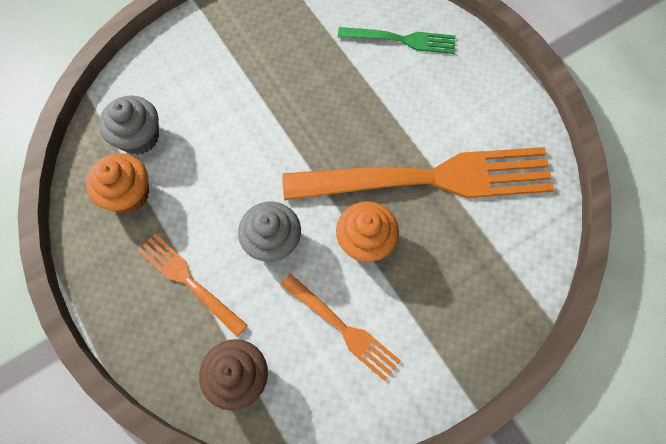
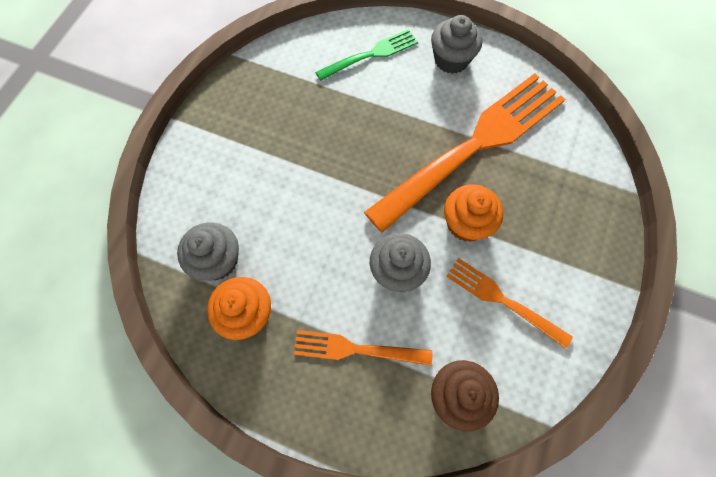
camera: 35 degrees left, 0 degrees up
orange fork [280,274,401,381] -> orange fork turned 150 degrees counterclockwise [446,258,573,349]
none -> grey cupcake [431,15,482,74]

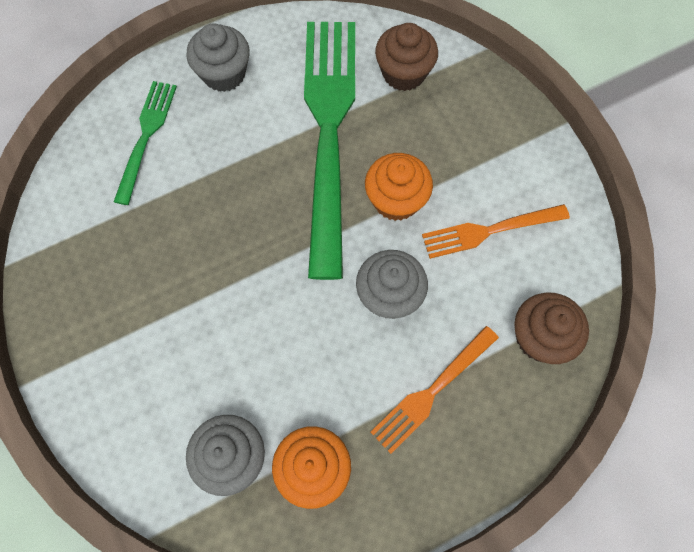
camera: 50 degrees left, 0 degrees up
orange fork [364,73,565,233] -> green fork [304,22,355,280]
none -> brown cupcake [375,23,438,91]

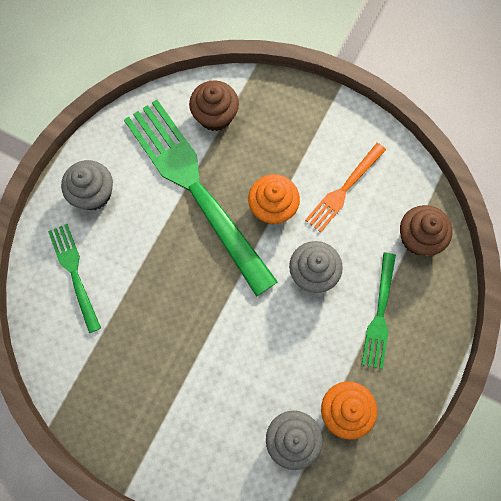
camera: 35 degrees left, 5 degrees up
orange fork [370,326,499,454] -> green fork [362,252,396,369]

